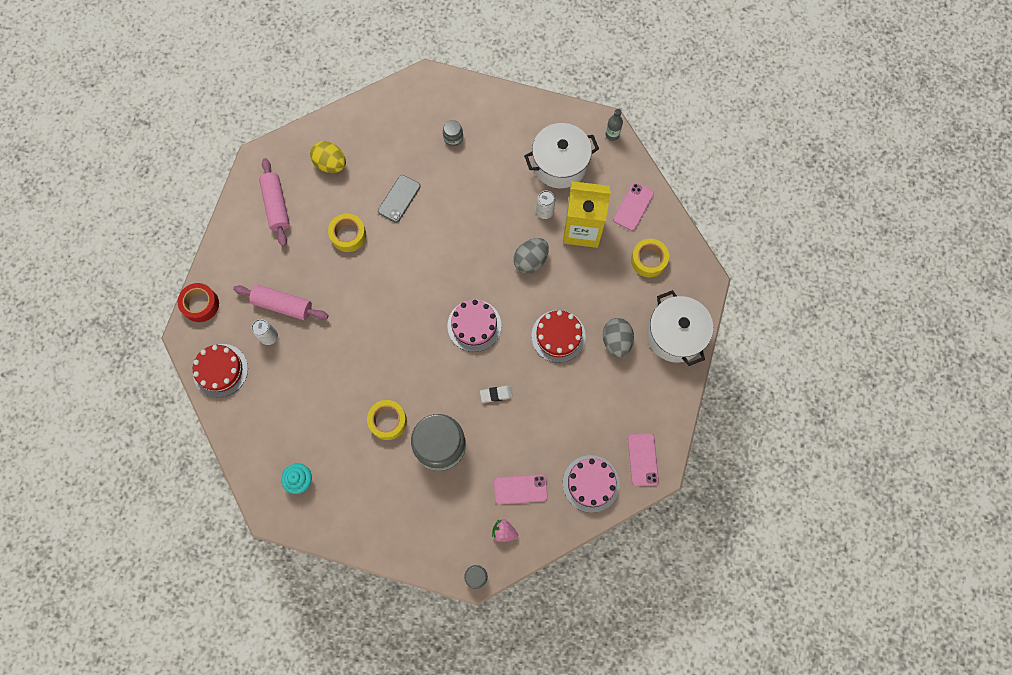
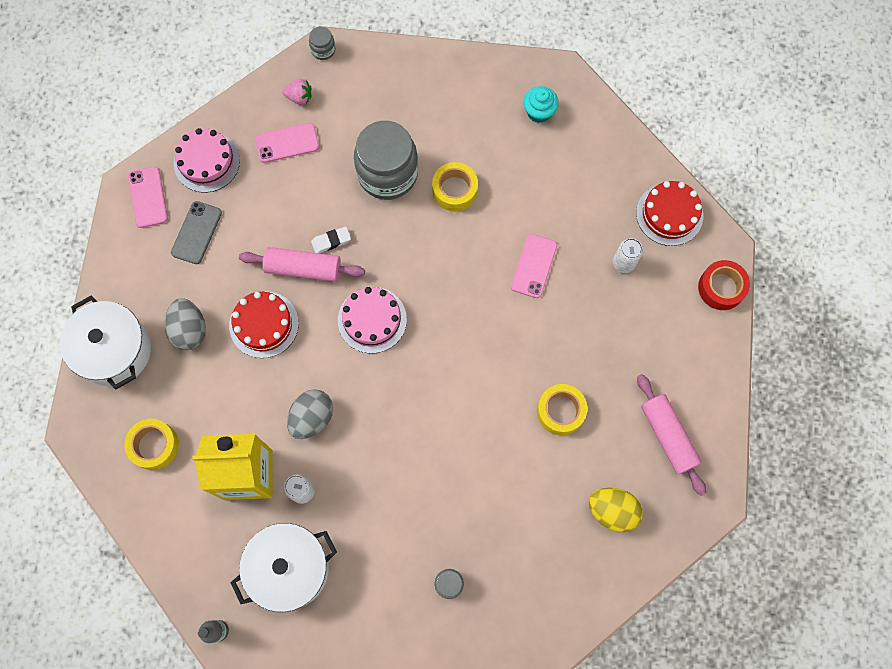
camera: 170 degrees right, 0 degrees up
pink rolling pin [233,285,328,320] -> pink rolling pin moved to [239,247,365,282]
grey phone [378,175,421,223] -> grey phone moved to [171,201,222,264]
pink phone [613,183,654,231] -> pink phone moved to [511,234,557,298]

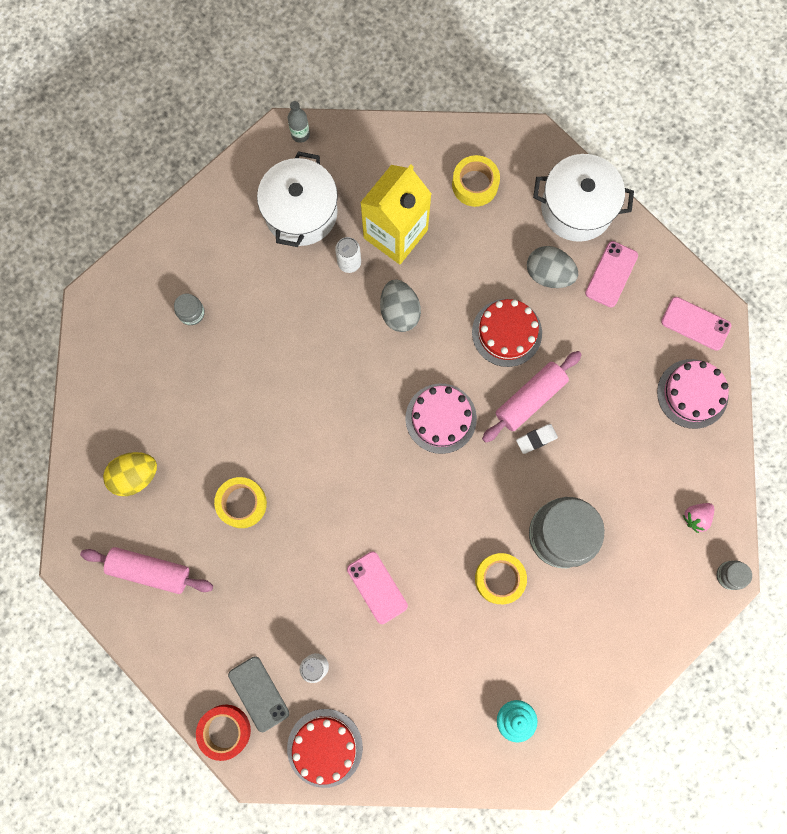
camera: 130 degrees right, 5 degrees up
grey phone [171,201,222,264] -> grey phone moved to [228,656,289,732]
pink phone [255,123,319,163] -> pink phone moved to [585,241,638,308]
white eraser [311,226,351,253] -> white eraser turned 45 degrees clockwise [516,424,558,454]

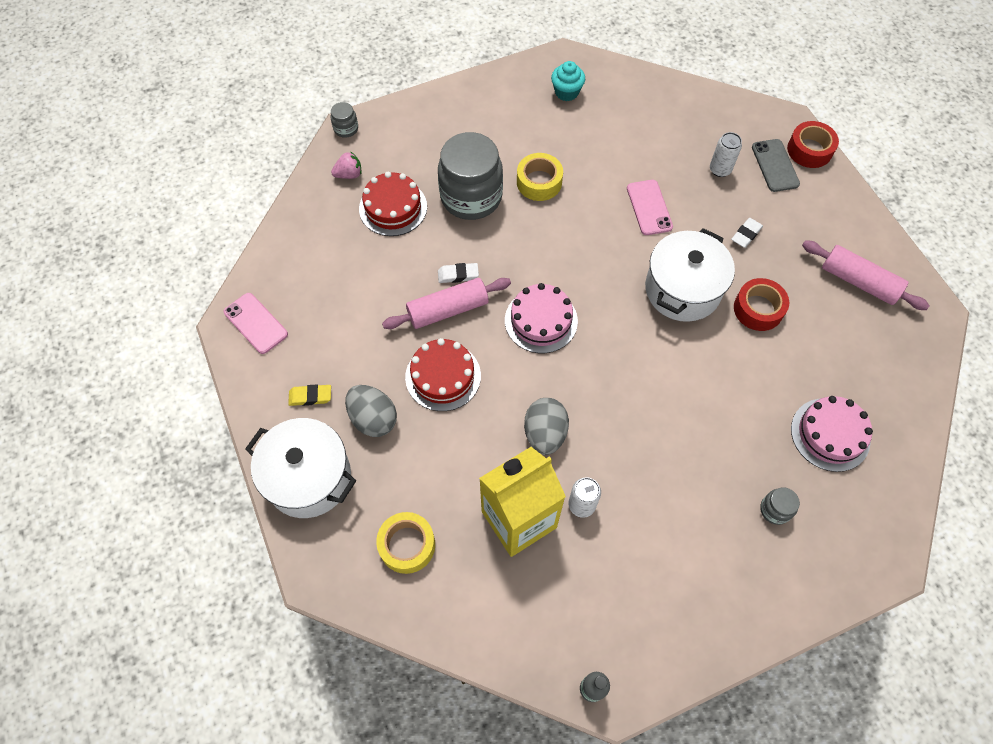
camera: 160 degrees left, 15 degrees down
yellow egg [103,452,157,496] -> none
yellow tape [214,477,267,528] -> red tape [734,278,789,331]
white pot [257,151,338,247] -> white pot moved to [645,228,735,322]
red cake [287,709,363,788] -> red cake moved to [359,172,427,236]
pink phone [585,241,638,308] -> yellow eraser [288,384,331,406]
pink cake [657,359,729,429] -> pink cake moved to [791,396,873,472]
none -> white eraser [731,218,763,248]

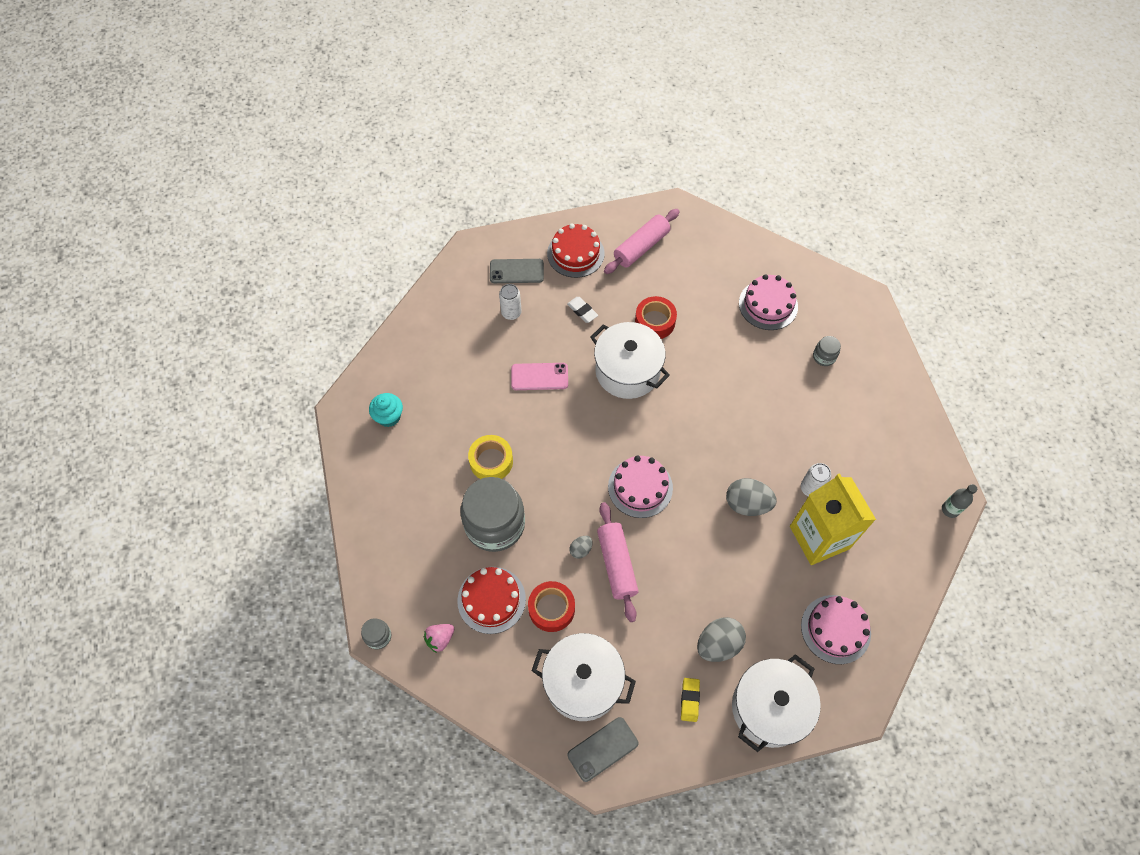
camera: 80 degrees left, 0 degrees up
pink phone [224,293,288,354] -> grey phone [568,717,638,782]
pink strawberry [331,152,362,179] -> pink strawberry turned 120 degrees counterclockwise [424,624,454,653]
yellow tape [376,512,435,574] -> pink cake [801,595,871,664]
red cake [405,338,481,411] -> red cake moved to [547,223,605,278]
white eraser [438,263,479,283] -> grey egg [569,536,593,559]
red tape [787,121,839,168] -> red tape moved to [528,581,575,632]
none -> white pot [532,633,636,721]

